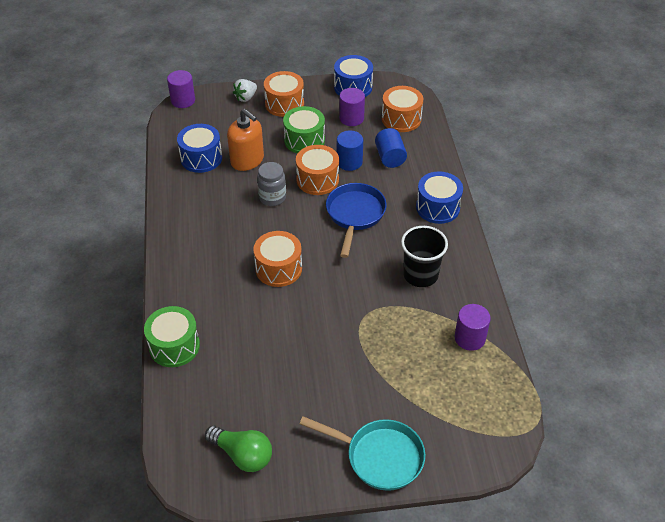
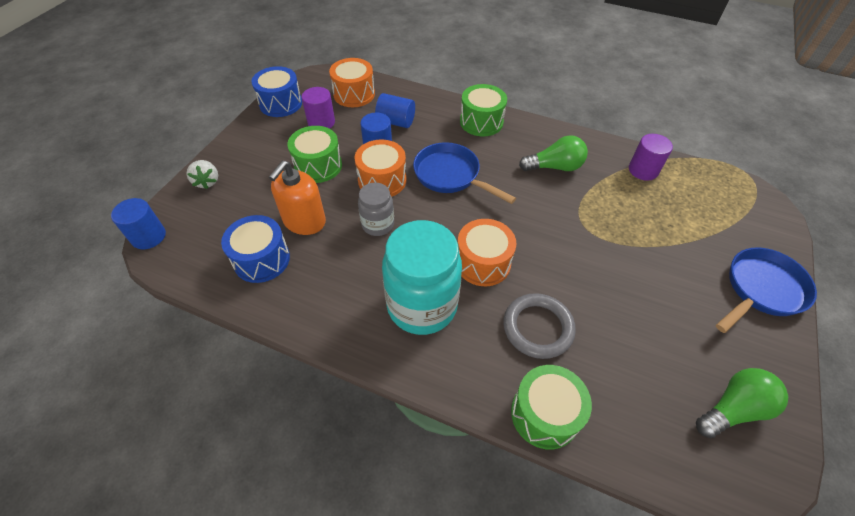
camera: 60 degrees left, 5 degrees up
purple cylinder [167,70,195,108] -> blue cylinder [111,198,166,249]
orange soap dispenser [227,109,264,171] -> orange soap dispenser turned 135 degrees clockwise [269,161,326,235]
orange drum [264,71,304,117] -> none
turquoise pan [300,416,425,491] -> blue pan [716,248,817,333]
black cup [401,226,448,287] -> green light bulb [519,135,588,171]
blue drum [416,171,463,224] -> green drum [460,84,507,137]
none -> turquoise jar [382,220,462,335]
none -> grey ring [503,293,576,359]

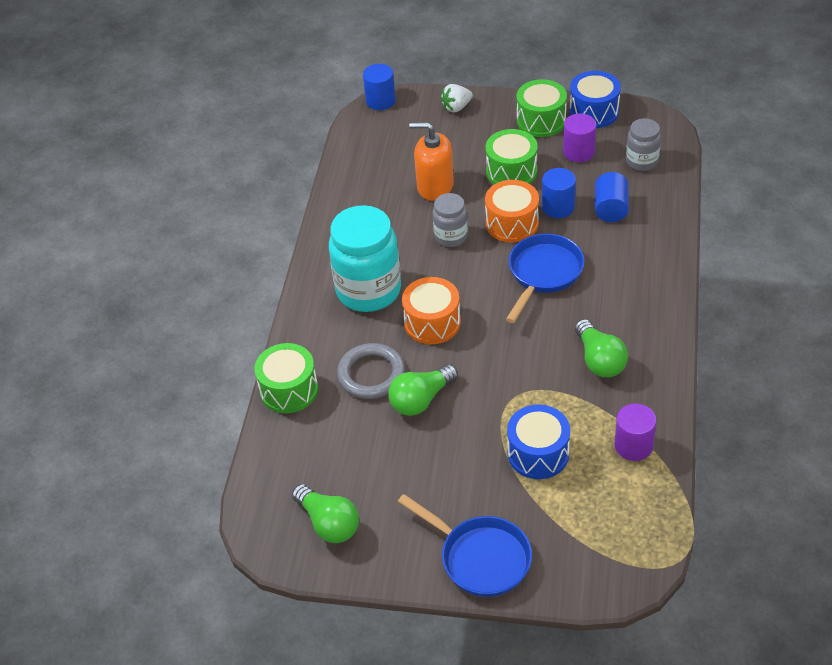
camera: 80 degrees right, 5 degrees down
blue drum [221,215,290,283] -> blue drum moved to [507,405,570,479]
orange drum [329,58,375,107] -> grey jar [626,118,661,171]
green drum [460,84,507,137] -> green drum moved to [517,79,567,137]
none -> green light bulb [388,364,458,416]

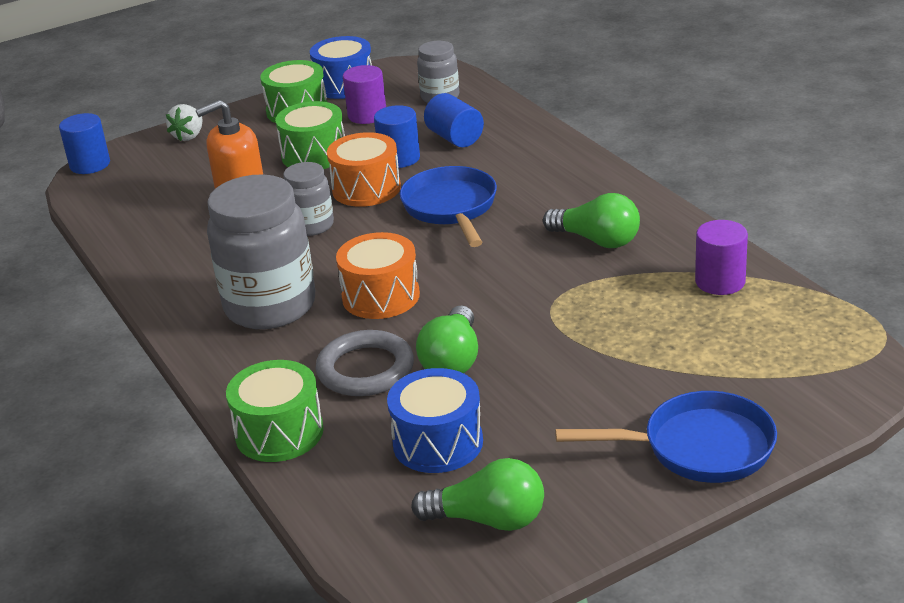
camera: 40 degrees left, 15 degrees down
turquoise jar [329,205,401,312] -> grey jar [207,175,315,329]
blue drum [507,405,570,479] -> blue drum moved to [387,368,483,473]

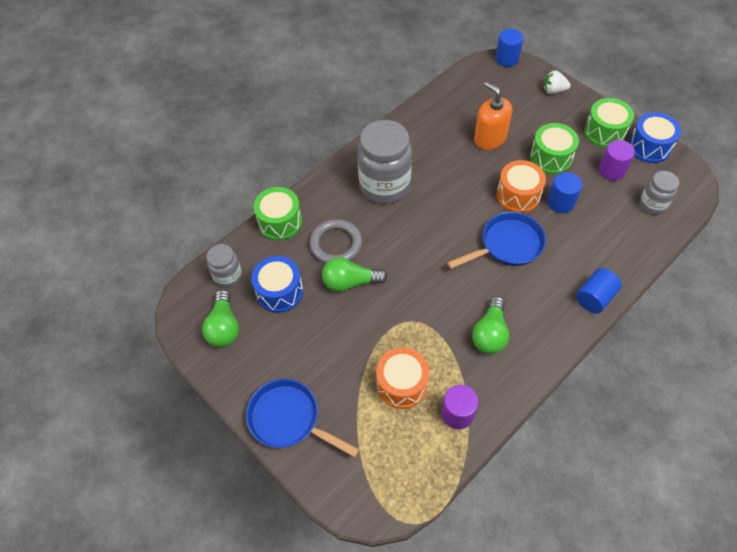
camera: 75 degrees right, 25 degrees up
grey jar [283,162,334,236] -> grey jar moved to [207,244,242,288]
orange drum [336,232,420,319] -> orange drum moved to [376,347,429,409]
blue cylinder [424,93,484,147] -> blue cylinder moved to [576,268,622,313]
blue pan [555,391,777,483] -> blue pan turned 135 degrees clockwise [246,379,360,457]

